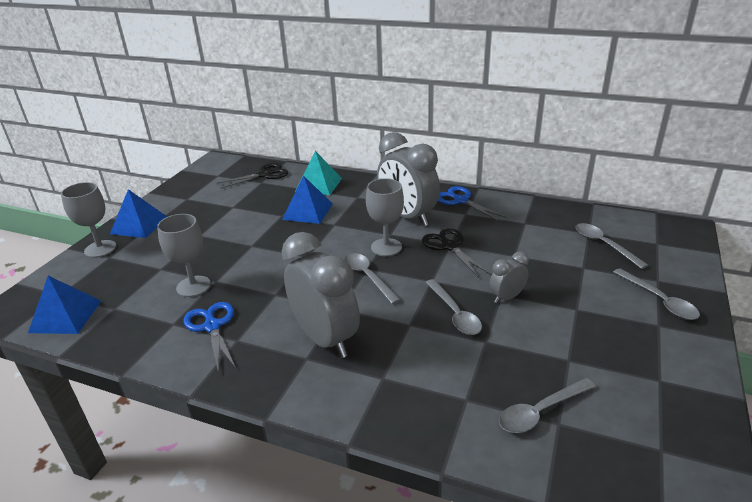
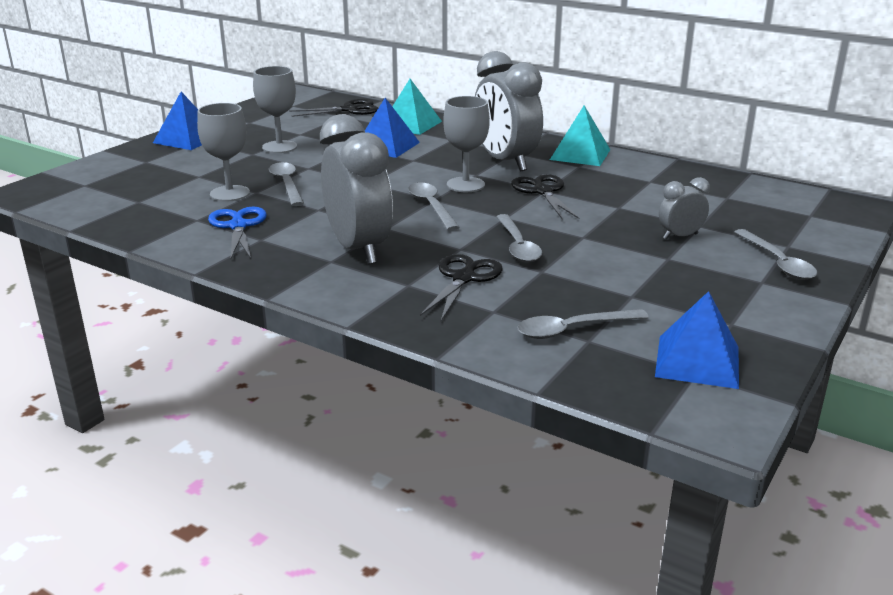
camera: 10 degrees right, 5 degrees down
blue pyramid [28,276,101,334] -> blue pyramid moved to [655,291,739,389]
grey goblet [61,182,116,258] -> grey goblet moved to [253,66,297,153]
blue scissors [438,186,507,221] -> turquoise pyramid [550,105,610,166]
grey clock [490,252,529,303] -> grey clock moved to [659,177,710,240]
grey spoon [576,223,649,269] -> grey spoon moved to [269,162,304,206]
none -> black scissors [420,254,503,321]

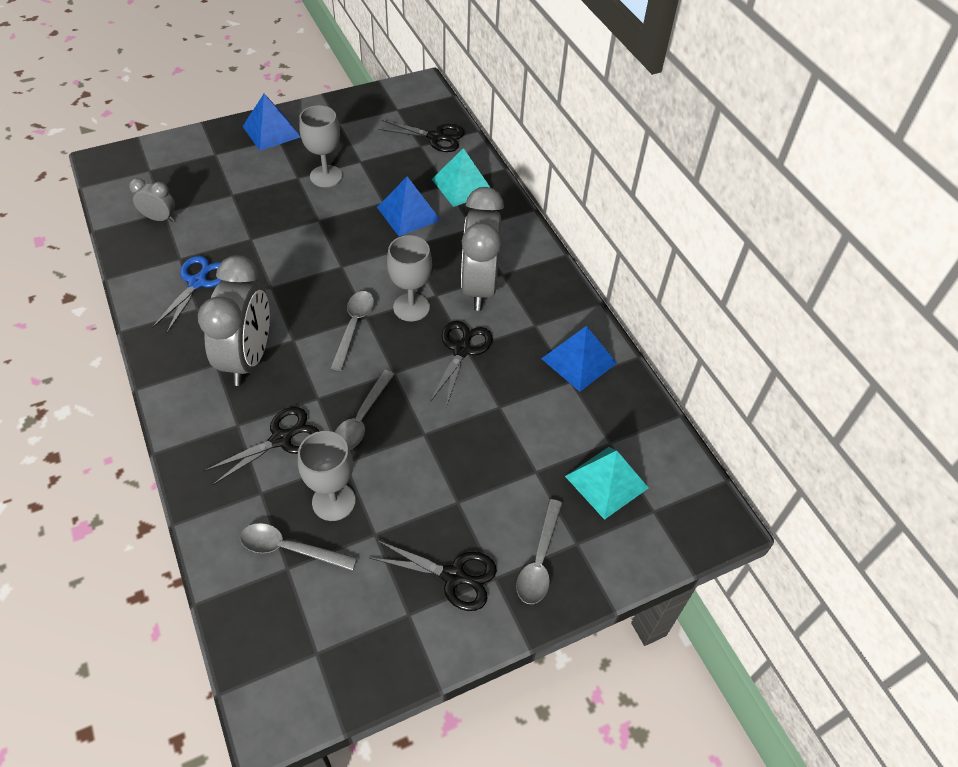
camera: 30 degrees right, 25 degrees up
grey goblet [197,103,250,202] -> grey goblet moved to [298,431,356,521]
grey spoon [269,162,304,206] -> none
turquoise pyramid [550,105,610,166] -> turquoise pyramid moved to [565,447,648,520]
blue pyramid [655,291,739,389] -> blue pyramid moved to [541,326,617,392]
grey clock [659,177,710,240] -> grey clock moved to [129,178,175,222]
none -> black scissors [370,540,497,611]

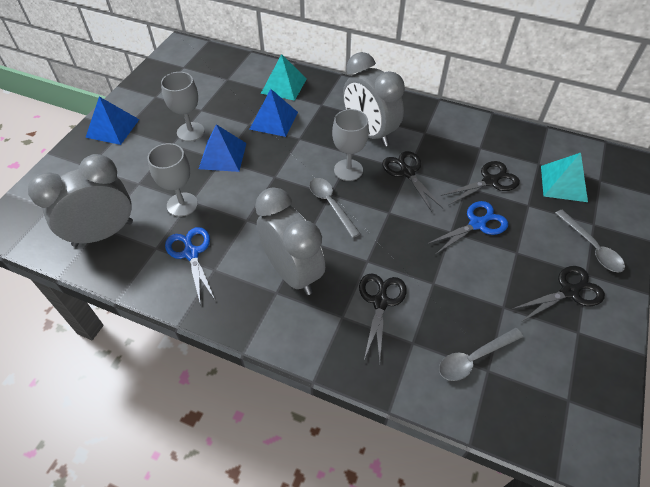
camera: 40 degrees left, 0 degrees up
grey clock [129,178,175,222] -> grey clock [28,154,133,247], size x2.08
grey goblet [298,431,356,521] -> grey goblet moved to [147,143,198,217]
grey spoon [335,370,394,450] -> none
black scissors [378,120,464,152] -> black scissors moved to [441,161,520,205]
blue pyramid [541,326,617,392] -> blue pyramid moved to [199,124,247,172]
none -> blue scissors [427,201,508,255]

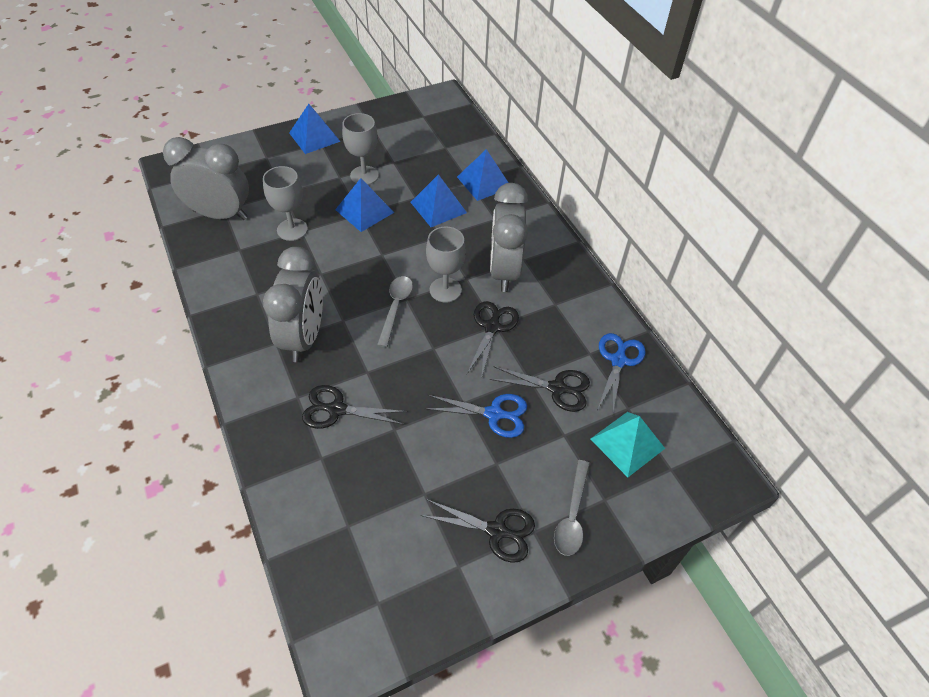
camera: 40 degrees right, 0 degrees up
blue scissors [165,227,215,305] -> blue scissors moved to [598,333,646,416]
turquoise pyramid [261,54,306,101] -> blue pyramid [457,149,509,201]
black scissors [359,273,407,362] -> black scissors turned 135 degrees counterclockwise [302,385,407,429]
grey spoon [439,328,523,381] -> none

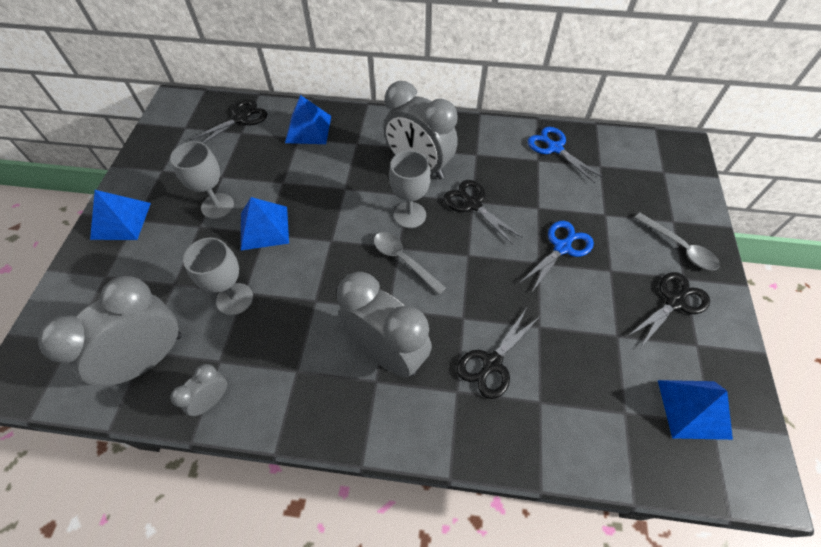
camera: 55 degrees left, 5 degrees up
blue pyramid [410,174,467,227] -> blue pyramid moved to [658,380,733,440]
black scissors [490,366,590,412] -> black scissors moved to [189,99,267,143]
turquoise pyramid [591,412,665,477] -> none
none -> grey clock [170,364,227,416]

